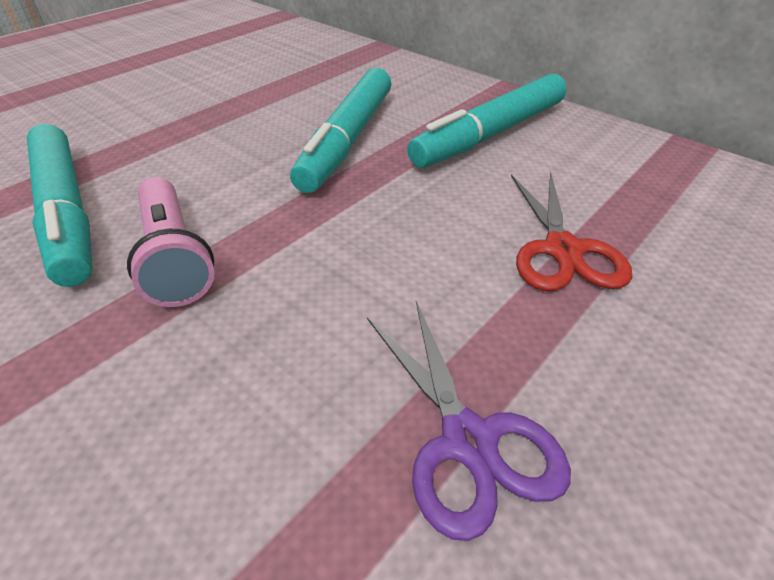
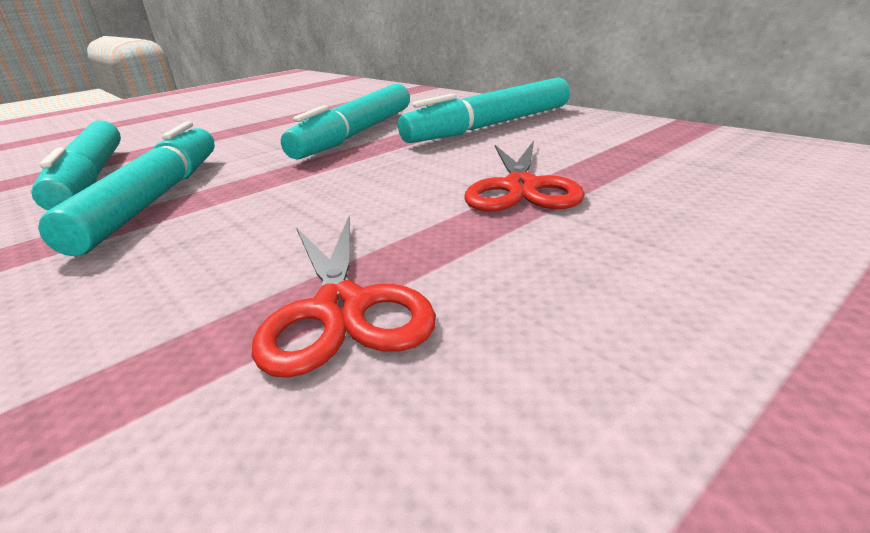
camera: 10 degrees right, 15 degrees down
pink flashlight [127,177,214,307] -> turquoise marker [38,121,215,256]
purple scissors [367,301,571,541] -> red scissors [252,216,436,378]

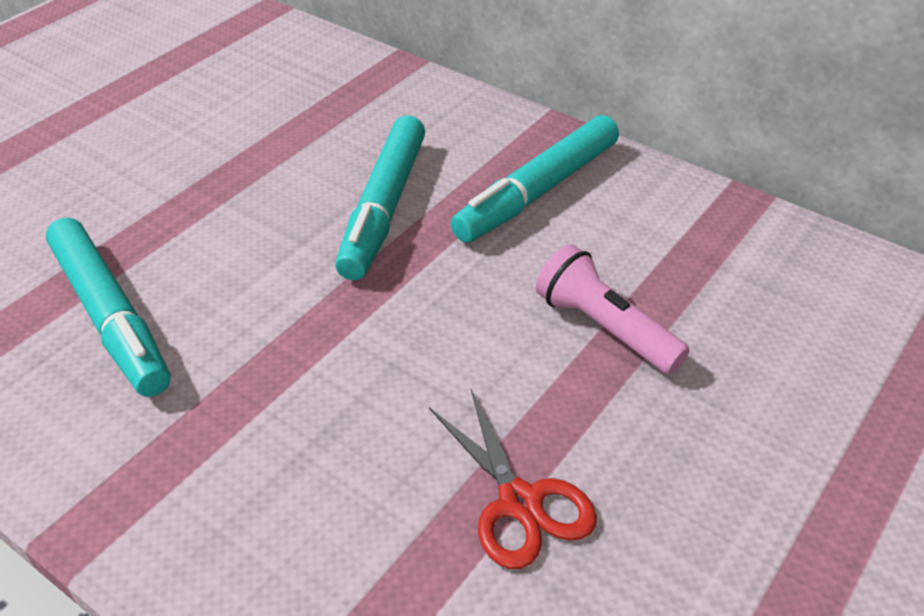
camera: 15 degrees left, 15 degrees up
turquoise marker [38,121,215,256] -> none
red scissors [464,141,585,211] -> pink flashlight [536,244,690,374]

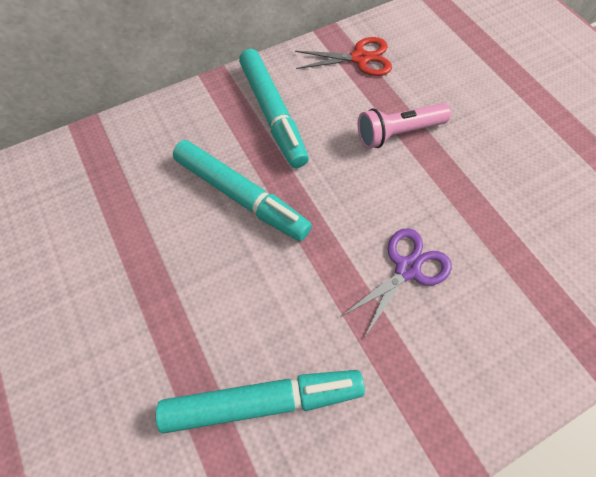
camera: 65 degrees left, 20 degrees up
red scissors [429,389,597,569] -> red scissors moved to [295,37,392,76]
none -> purple scissors [342,228,452,338]

